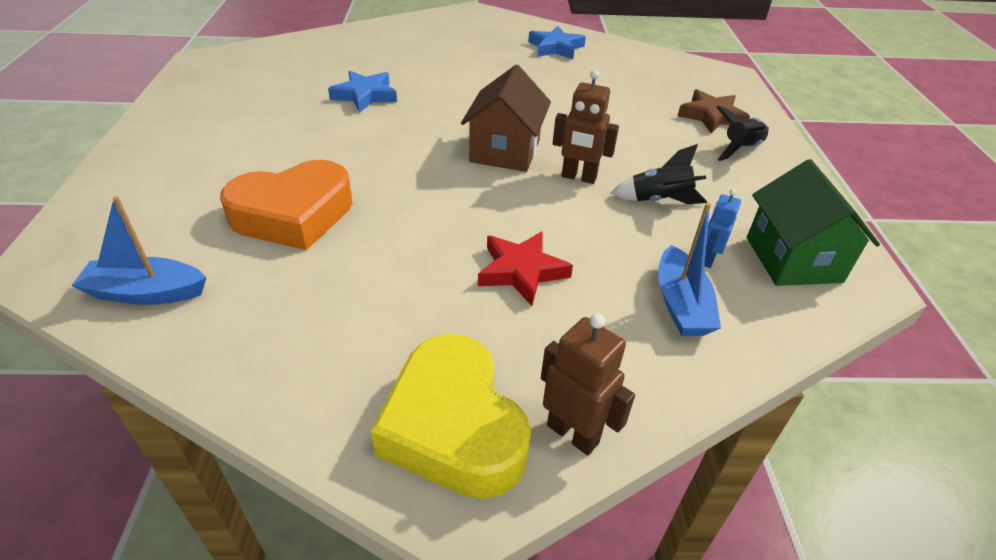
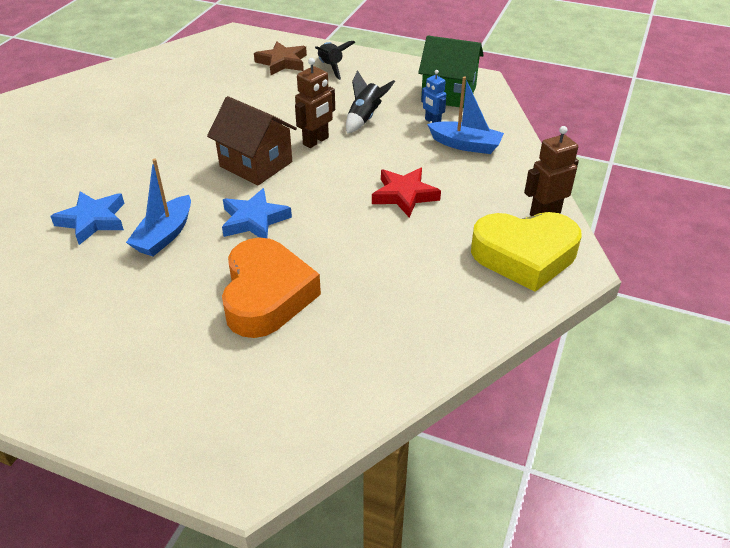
camera: 65 degrees left, 0 degrees up
blue boat [71,196,207,305] -> blue boat moved to [126,159,191,256]
blue star [528,26,586,59] -> blue star moved to [222,188,292,238]

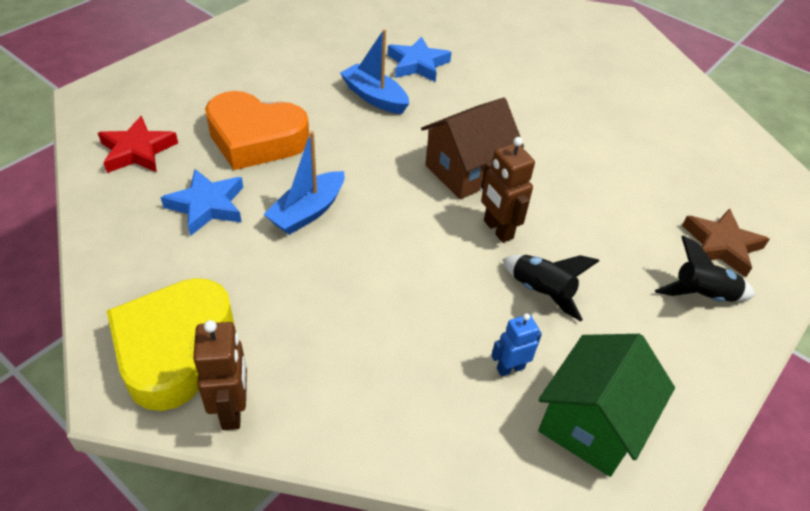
camera: 105 degrees right, 5 degrees up
blue star [222,188,292,238] -> blue star moved to [161,169,243,236]
red star [372,168,441,218] -> red star moved to [98,116,178,173]
blue boat [427,76,504,154] -> blue boat moved to [263,131,345,235]

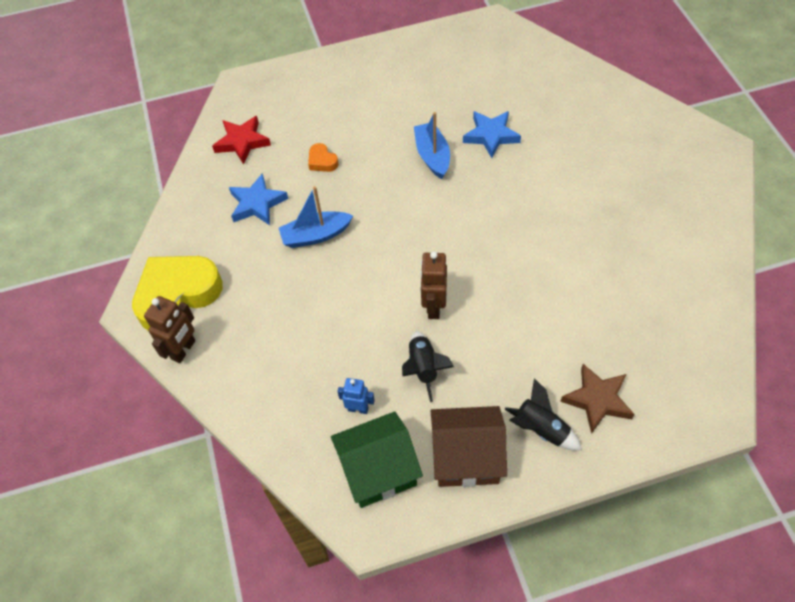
camera: 40 degrees right, 10 degrees up
orange heart [205,91,309,170] -> orange heart [308,143,339,172], size x0.42
brown house [421,98,524,199] -> brown house moved to [431,406,507,487]

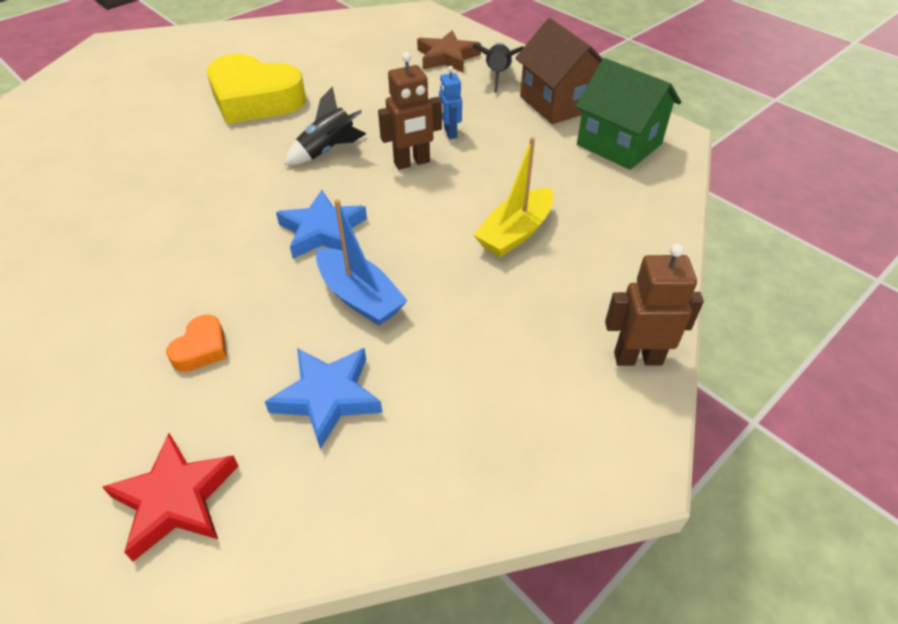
camera: 120 degrees left, 10 degrees down
yellow heart [132,256,223,331] -> yellow heart moved to [207,54,306,124]
blue robot [337,378,375,414] -> blue robot moved to [439,66,462,139]
black rocket [402,331,454,402] -> black rocket moved to [285,86,366,165]
blue boat [414,112,450,179] -> none
blue star [463,111,521,158] -> blue star moved to [276,190,367,259]
none -> yellow boat [474,137,553,257]

